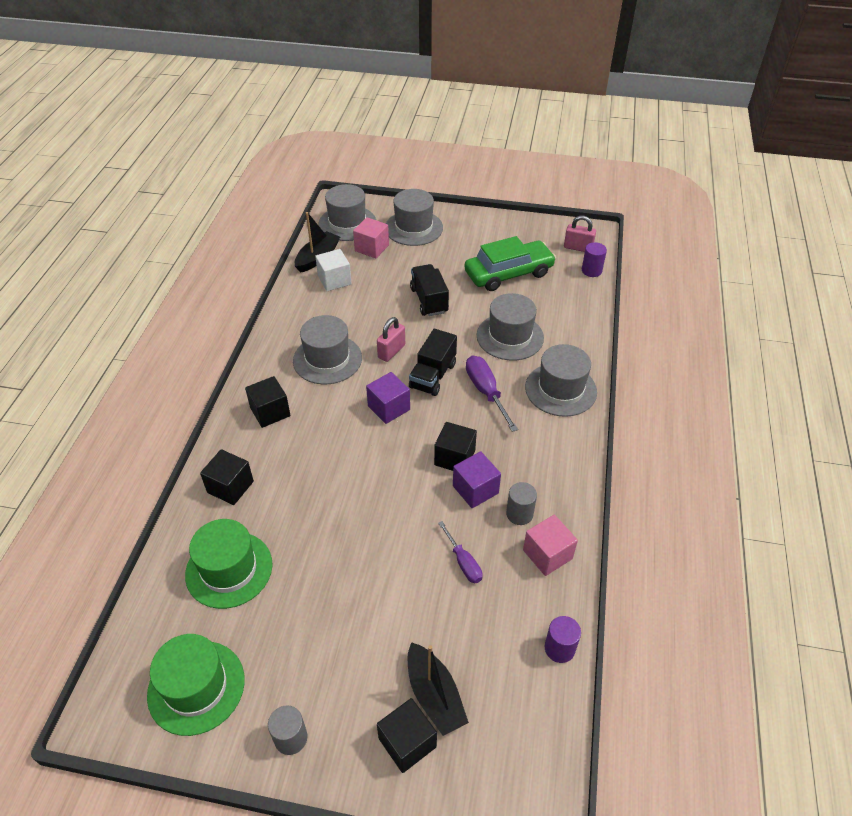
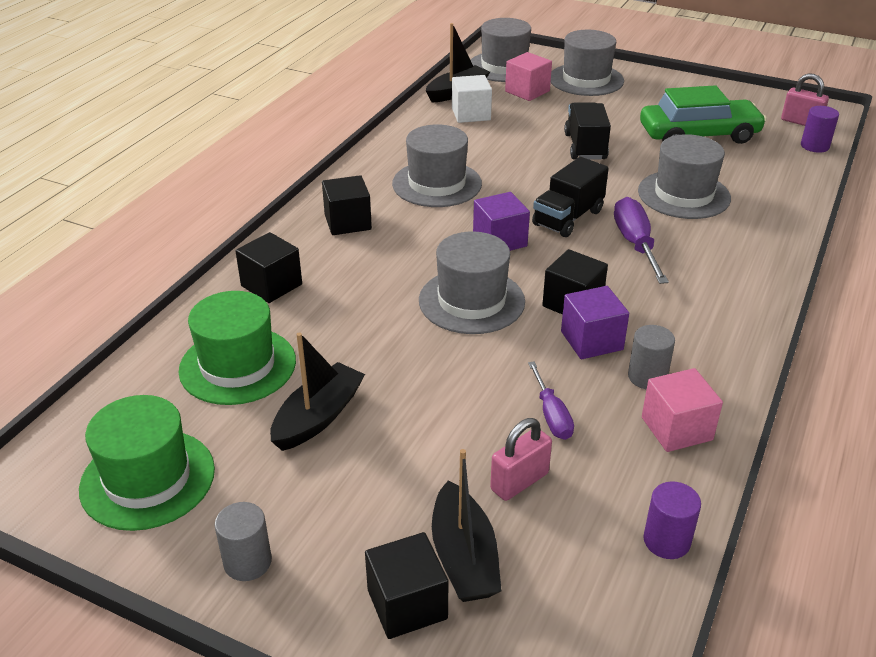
camera: 15 degrees right, 10 degrees down
pink padlock [377,317,405,362] -> pink padlock moved to [490,418,552,501]
grey hat [525,344,597,417] -> grey hat moved to [419,231,525,334]
none -> black boat [270,332,365,451]

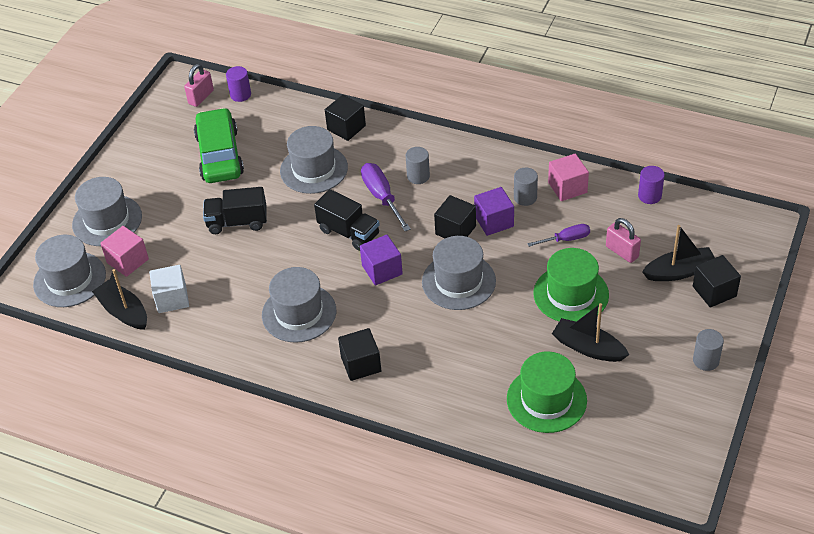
camera: 90 degrees left, 10 degrees up
green hat [79,395,215,531] -> green hat moved to [533,248,609,322]
black cube [235,232,302,303] -> black cube moved to [325,95,366,141]
purple screwdriver [614,197,669,284] -> purple screwdriver turned 75 degrees clockwise [361,163,411,231]
none -> grey cylinder [406,147,430,184]

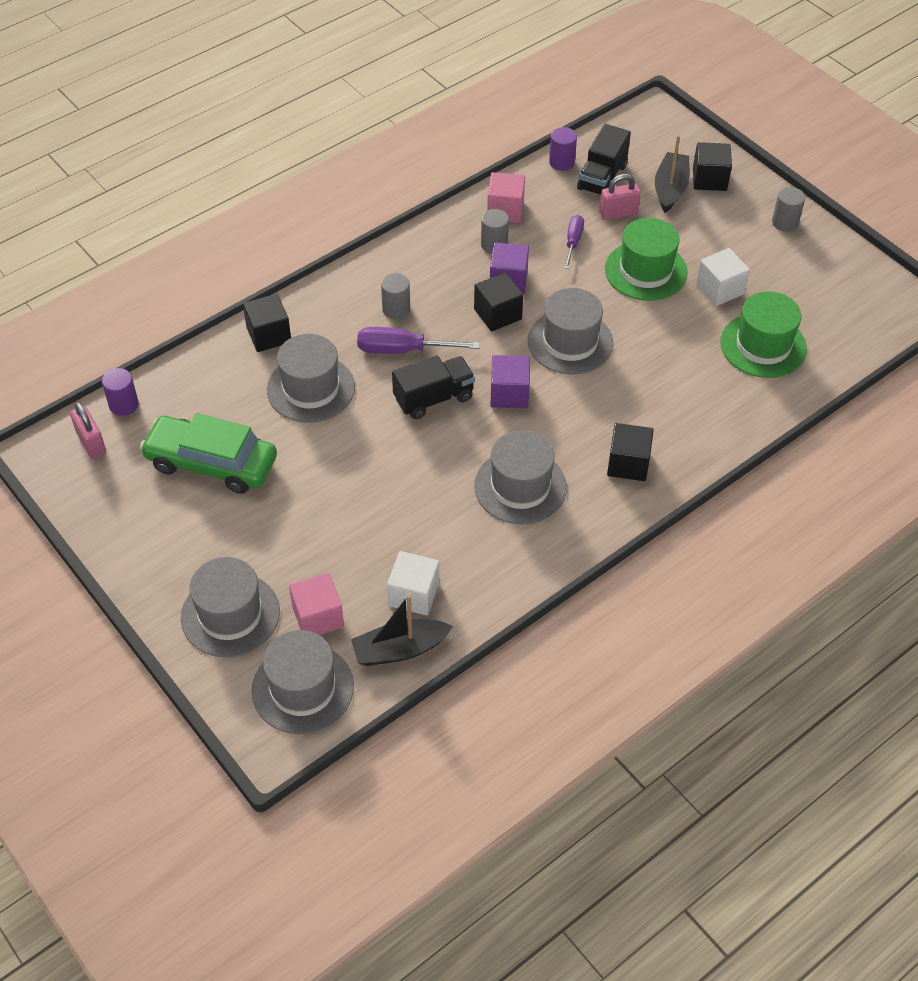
camera: 65 degrees left, 5 degrees up
black truck [203,187,267,234] -> black truck moved to [577,124,631,195]
black boat [552,303,629,362] -> white cube [696,248,750,306]

